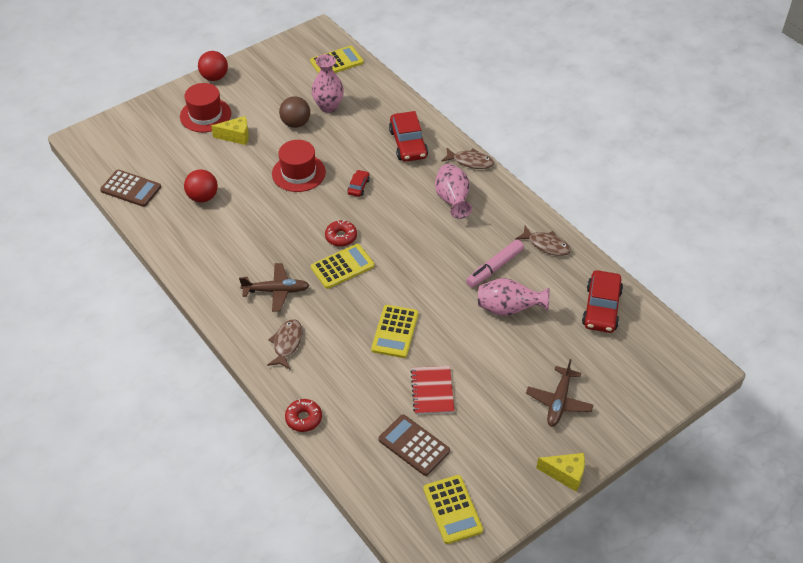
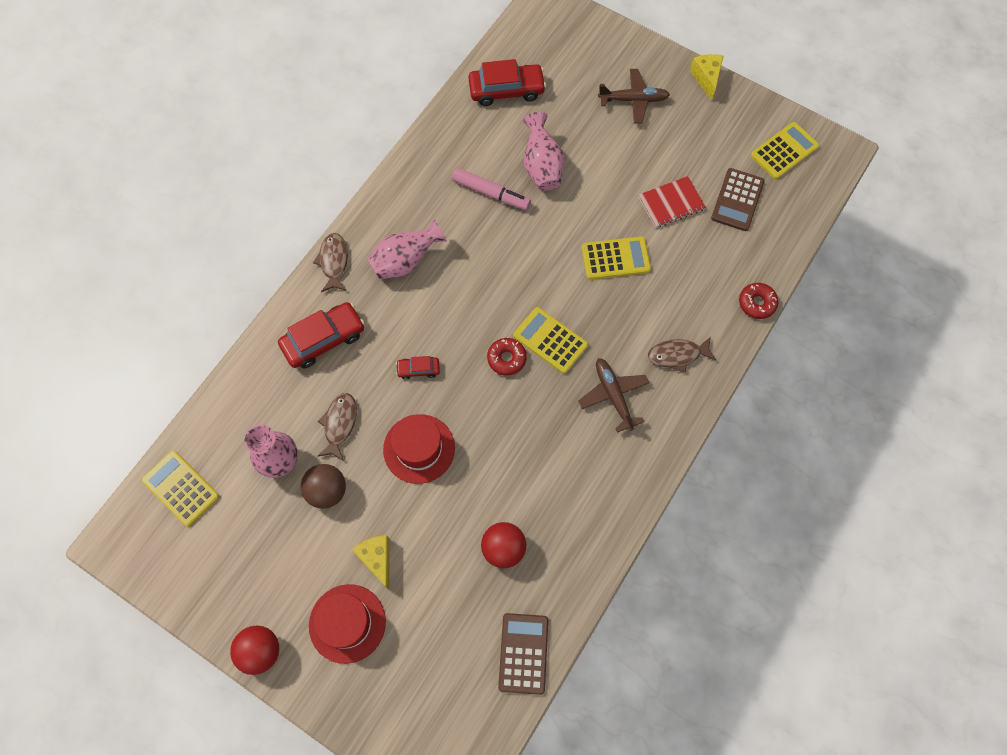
camera: 110 degrees left, 20 degrees up
brown fish [515,226,571,256] -> brown fish moved to [317,393,357,461]

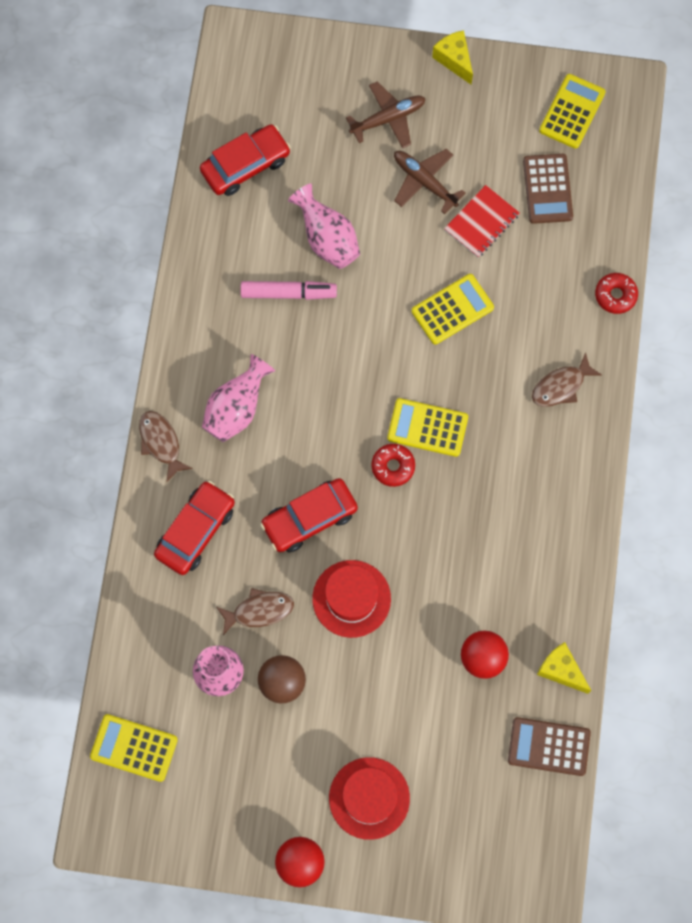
camera: 25 degrees left, 5 degrees up
brown fish [317,393,357,461] -> brown fish turned 90 degrees clockwise [217,588,294,635]
yellow cheese [352,535,390,590] -> yellow cheese moved to [537,642,591,694]
red car [396,356,440,380] -> red car [260,478,358,552], size x1.97
brown calculator [498,613,548,695] -> brown calculator turned 60 degrees counterclockwise [508,717,591,776]
brown plane [578,358,649,433] -> brown plane moved to [394,149,465,214]

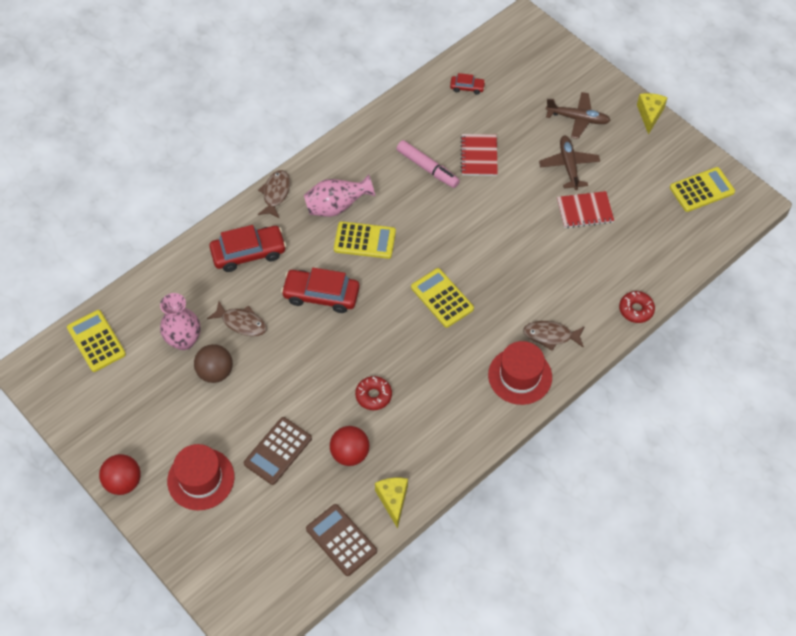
camera: 40 degrees right, 15 degrees down
red car [200,124,291,196] -> red car [450,73,485,95], size x0.51
pink vase [288,183,360,269] -> red notebook [460,134,498,176]
red hat [312,560,391,638] -> red hat moved to [488,341,552,405]
red donut [372,444,415,487] -> red donut moved to [355,376,392,410]
yellow calculator [412,274,494,345] -> yellow calculator moved to [334,221,396,259]
brown calculator [523,154,573,224] -> brown calculator moved to [244,417,312,485]

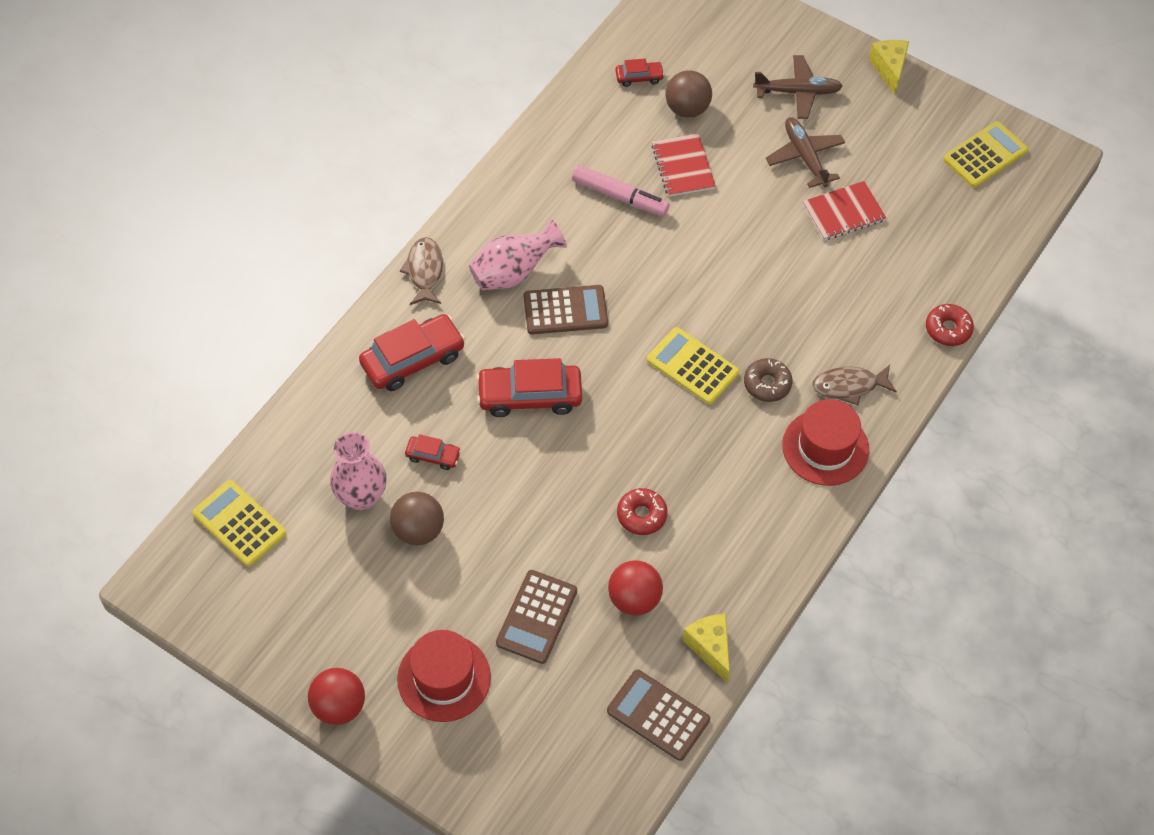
camera: 15 degrees left, 0 degrees up
brown fish [207,301,267,337] -> red car [405,434,461,470]
yellow calculator [334,221,396,259] -> brown calculator [524,285,608,335]
none -> brown ball [665,70,712,118]
none -> brown donut [744,358,792,402]

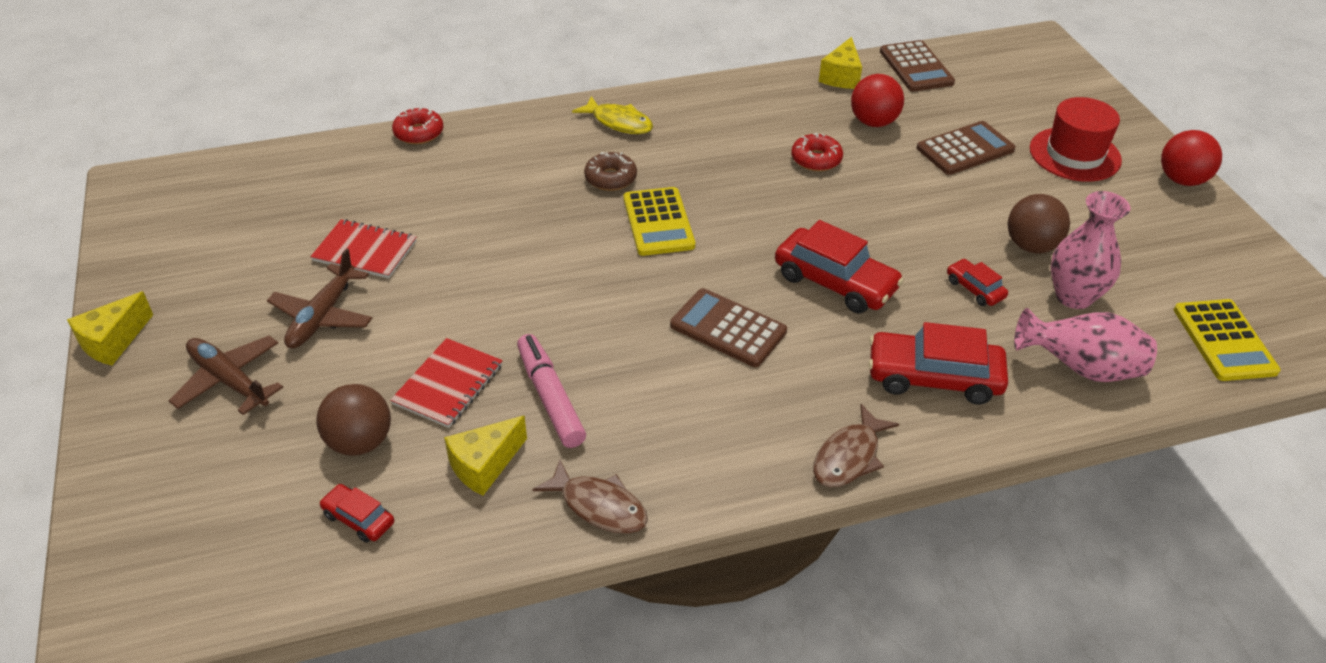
camera: 140 degrees left, 15 degrees down
pink vase [469,219,567,290] -> pink vase moved to [1014,308,1157,382]
red hat [782,399,869,486] -> yellow fish [572,96,653,134]
brown fish [812,365,897,405] -> brown fish moved to [532,460,648,534]
yellow calculator [943,121,1028,188] -> none
none -> yellow cheese [444,416,527,496]

